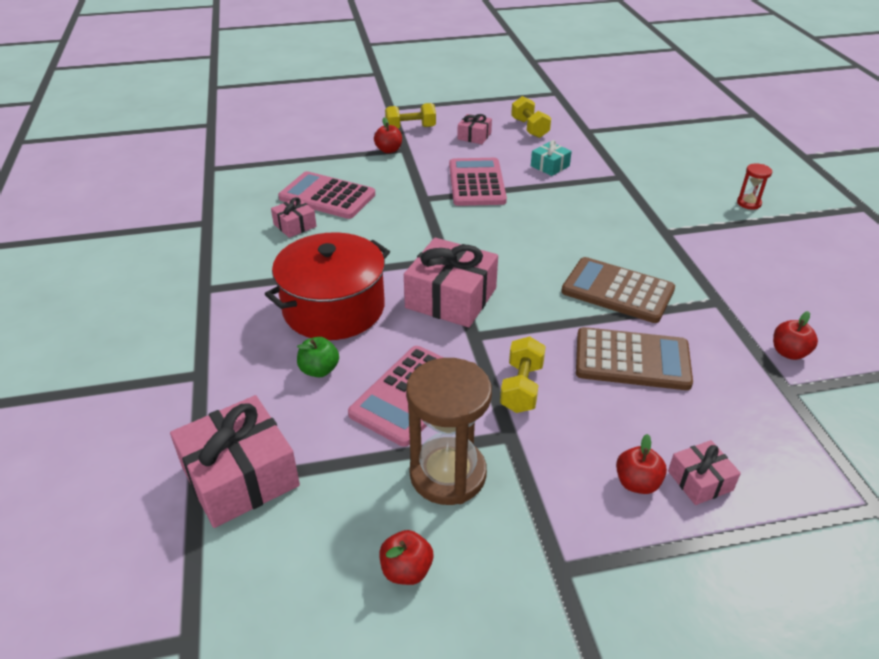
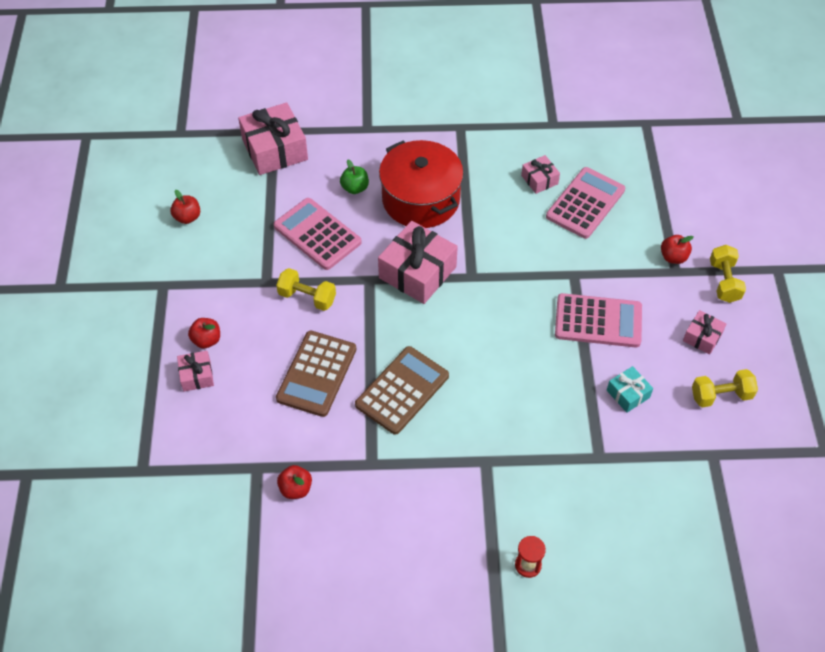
camera: 100 degrees right, 15 degrees up
brown hourglass [406,358,492,505] -> none

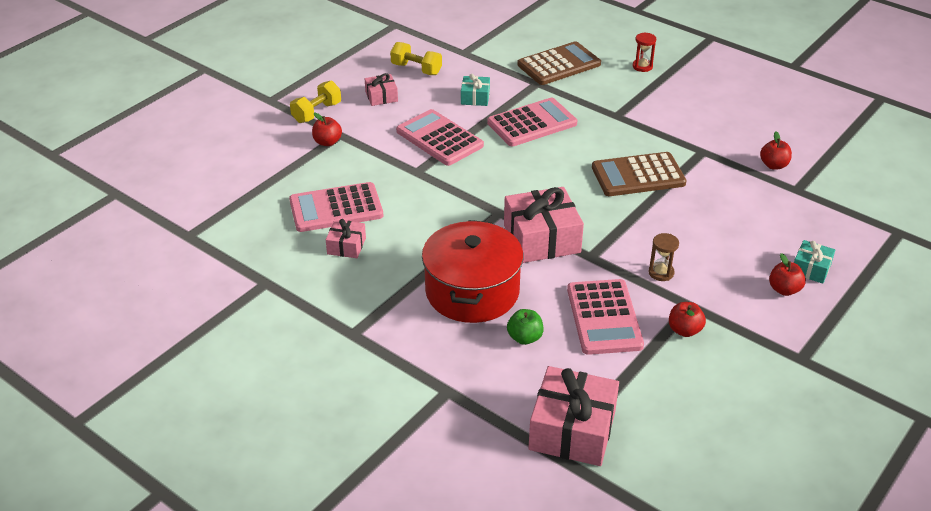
camera: 140 degrees left, 15 degrees down
red apple [170,190,200,224] -> red apple moved to [669,302,706,337]
pink gift [177,351,214,391] -> turquoise gift [794,240,835,284]
yellow dumbbell [276,268,336,311] -> brown hourglass [649,233,679,281]
brown calculator [276,331,356,417] -> brown calculator moved to [517,41,601,85]
none -> pink calculator [487,98,577,146]

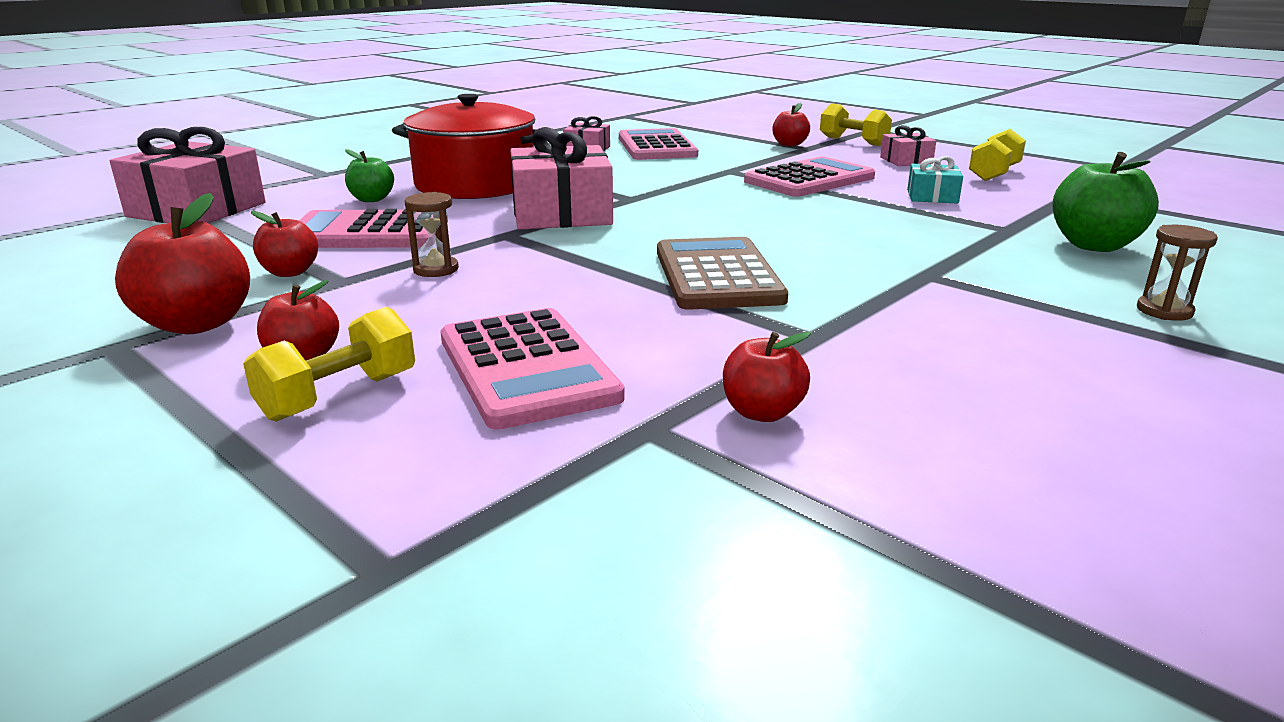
camera: 95 degrees right, 15 degrees down
pink calculator [487,98,577,146] -> pink calculator moved to [440,308,625,430]
brown calculator [517,41,601,85] -> green apple [1052,152,1159,252]
red hourglass [633,32,656,72] -> brown hourglass [1137,225,1218,321]
turquoise gift [794,240,835,284] -> yellow dumbbell [243,307,415,422]
none -> red apple [115,193,250,334]

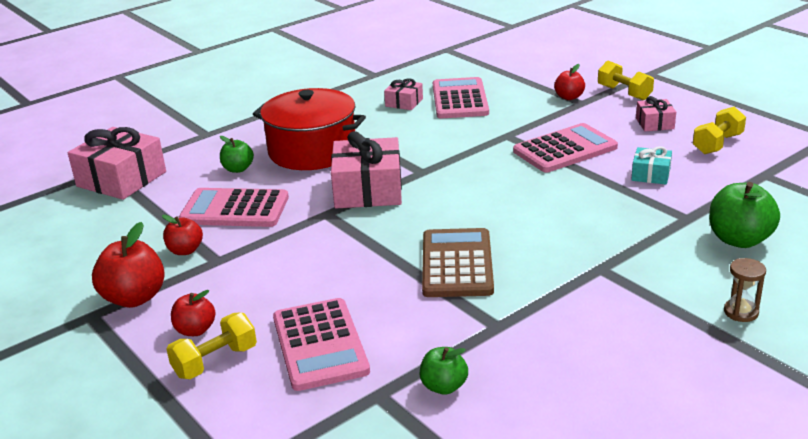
camera: 10 degrees right, 5 degrees up
brown hourglass [404,192,459,277] -> none
red apple [723,332,811,422] -> green apple [420,347,468,395]

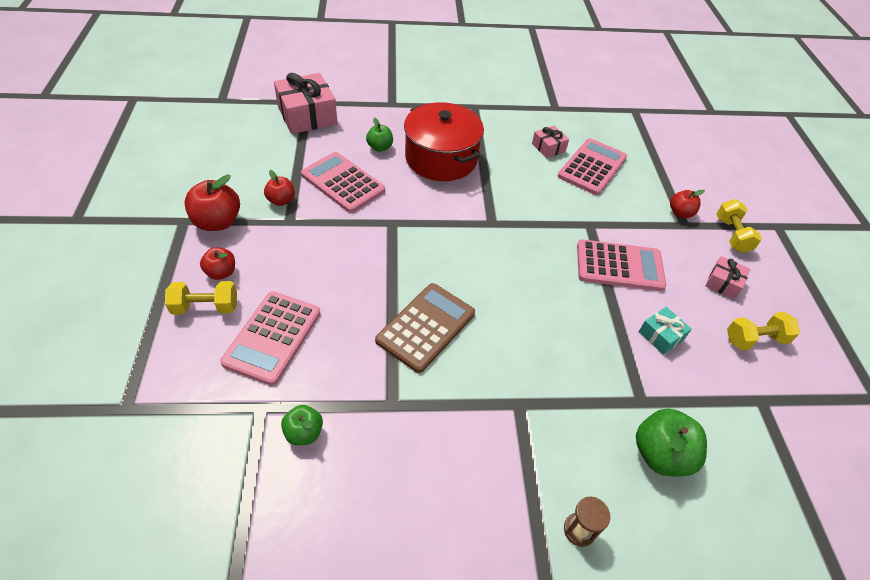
camera: 30 degrees right, 20 degrees up
pink gift [331,131,402,209] -> none

